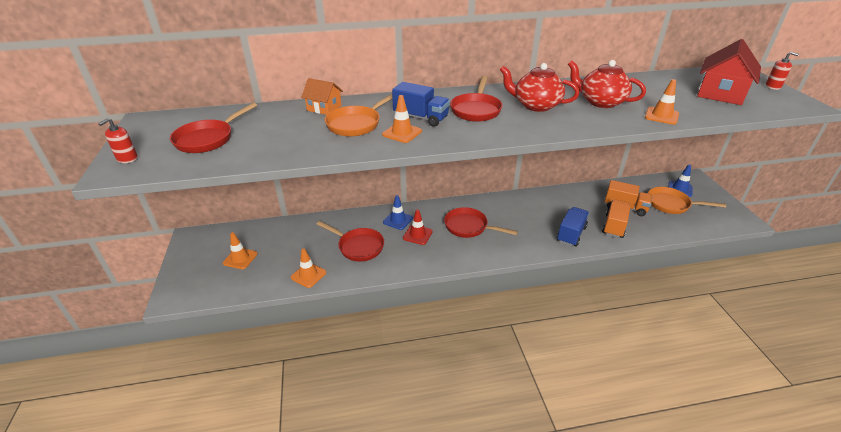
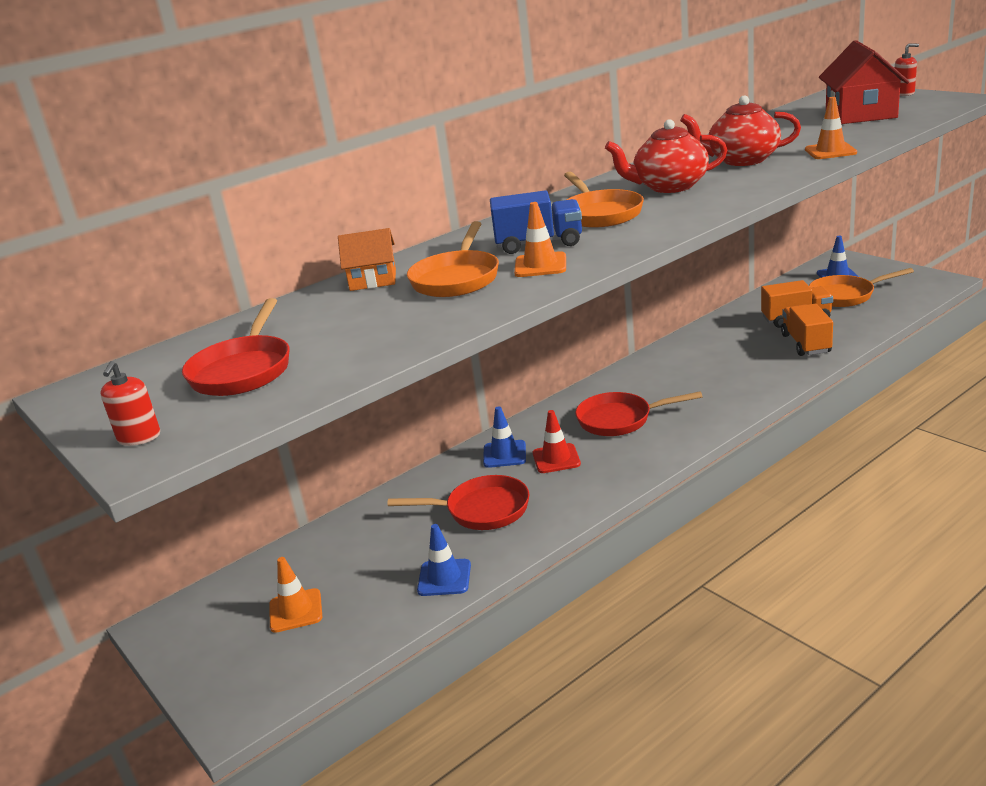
camera: 25 degrees left, 10 degrees down
orange traffic cone [291,248,326,288] -> blue traffic cone [417,524,471,596]
red pan [450,76,503,122] -> orange pan [564,172,644,228]
blue truck [557,207,589,247] -> none

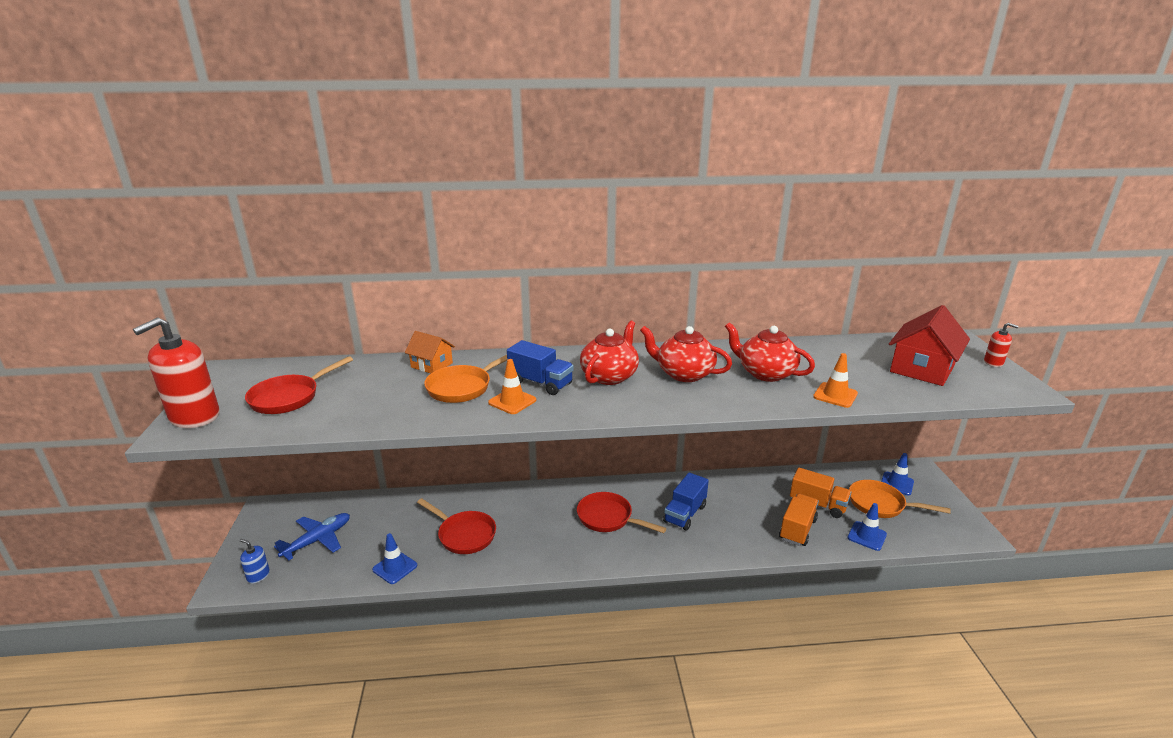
camera: 30 degrees right, 0 degrees up
red soap dispenser [101,361,160,446] -> red soap dispenser [133,317,220,428], size x2.13
orange traffic cone [270,557,322,633] -> blue plane [274,513,350,560]
blue traffic cone [483,406,526,468] -> blue traffic cone moved to [848,503,887,551]
red traffic cone [533,410,581,473] -> none
orange pan [564,172,644,228] -> red teapot [580,321,639,385]
none -> blue soap dispenser [240,539,270,584]
none -> blue truck [663,473,709,530]

